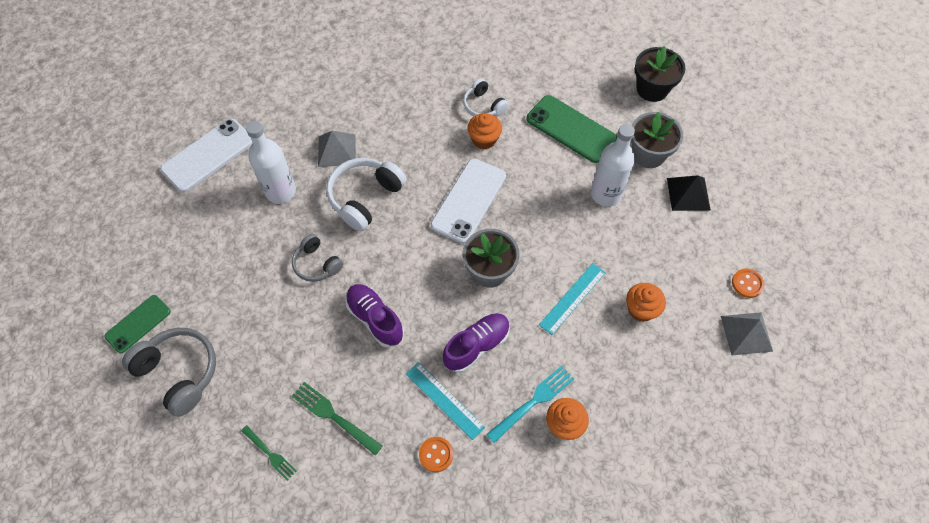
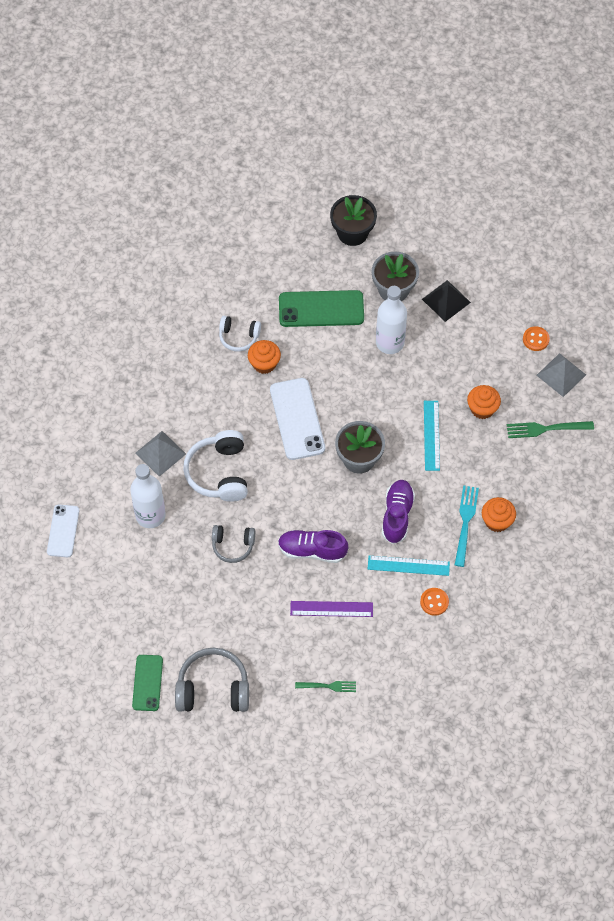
camera: 40 degrees left, 0 degrees up
white phone [160,118,253,193] -> white phone [47,505,79,557], size x0.62
green fork [292,382,383,455] -> green fork moved to [507,421,594,438]
none -> purple ruler [290,601,373,617]

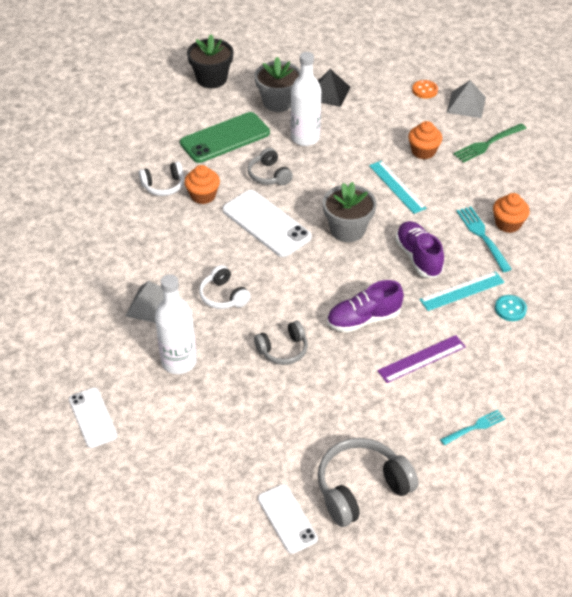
camera: 30 degrees left, 15 degrees down
green phone [132,655,163,711] -> white phone [258,484,318,554]
white headphones [183,430,248,502] -> white headphones [199,265,251,309], size x0.61
green fork [295,681,356,692] -> turquoise fork [440,410,505,445]
orange button [420,588,449,616] -> turquoise button [495,295,527,321]
none -> grey headphones [248,148,293,185]

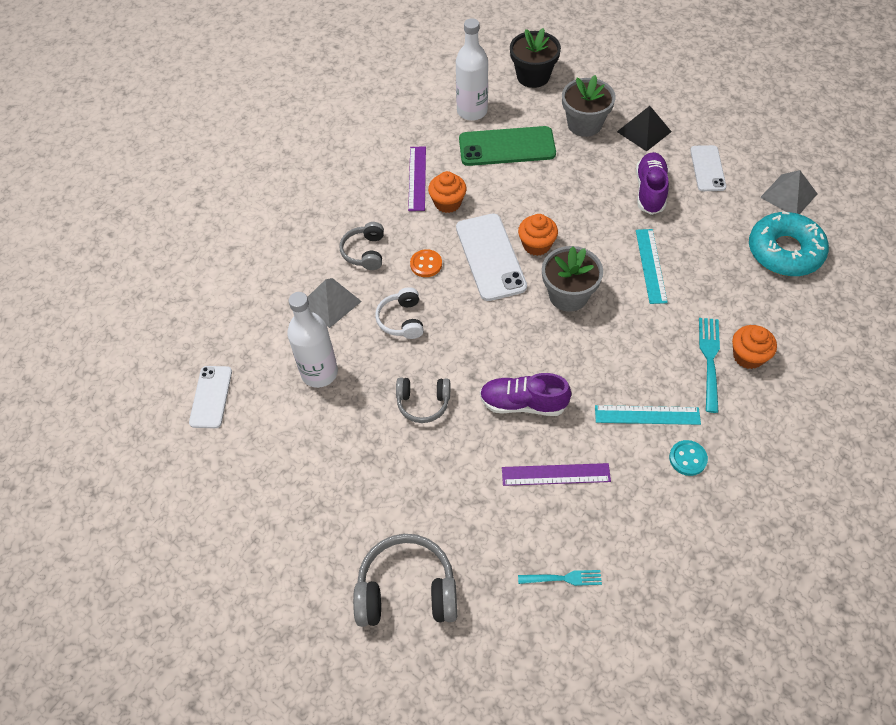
camera: 30 degrees right, 10 degrees up
white headphones [139,161,184,196] -> purple ruler [408,146,426,211]
grey headphones [248,148,293,185] -> grey headphones moved to [339,222,384,270]
white phone [258,484,318,554] -> white phone moved to [690,145,726,191]
white bottle [291,52,321,146] -> white bottle moved to [456,18,488,121]
purple shoe [395,221,444,278] -> purple shoe moved to [636,152,669,215]
orange cupcake [408,121,442,159] -> orange cupcake moved to [518,214,558,256]
orange button [412,80,438,99] -> orange button moved to [410,249,442,277]
green fork [453,124,527,163] -> turquoise donut [749,212,829,276]

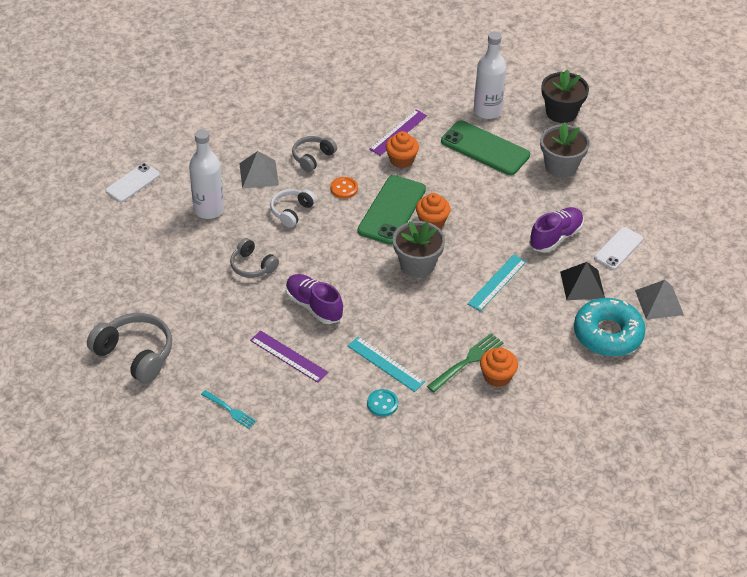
camera: 35 degrees right, 10 degrees down
white phone [456,214,527,301] -> green phone [358,175,426,245]
black pyramid [617,106,672,151] -> black pyramid moved to [560,262,605,300]
turquoise fork [699,318,720,413] -> green fork [427,333,504,393]

